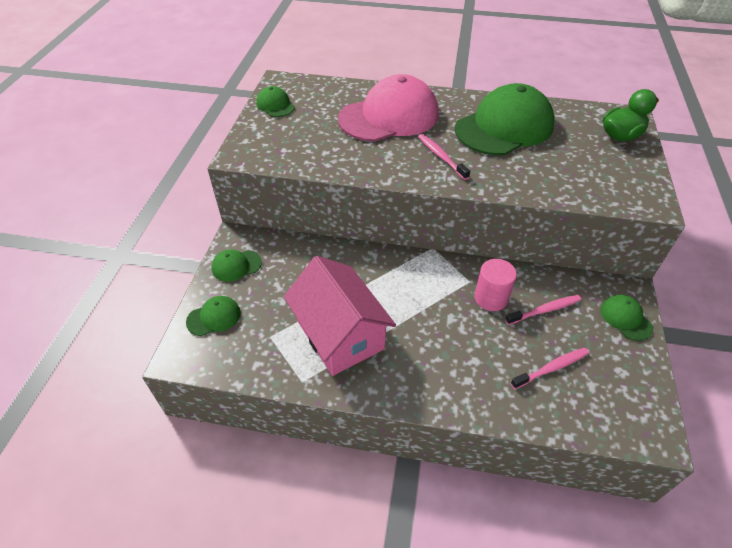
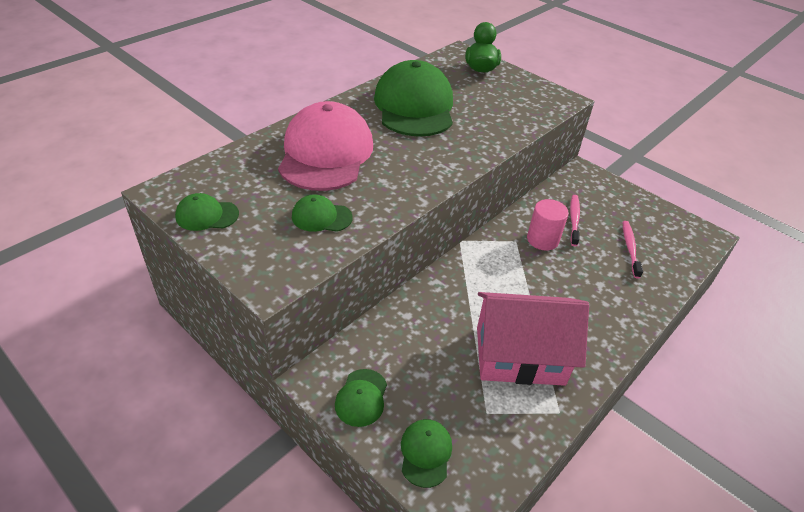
camera: 60 degrees left, 5 degrees down
pink toothbrush [418,134,470,180] -> none
green cap [600,295,653,341] -> green cap moved to [292,195,353,232]

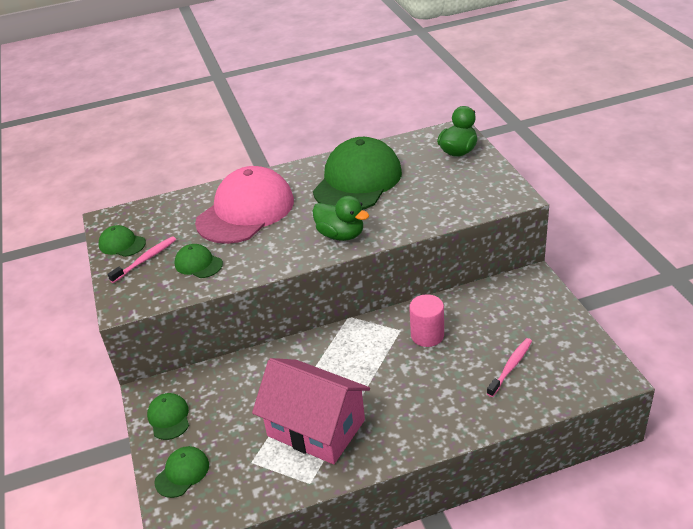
camera: 35 degrees right, 5 degrees down
green cap [335,369,387,427] -> green cap turned 120 degrees clockwise [147,393,189,440]
pink toothbrush [570,195,580,246] -> pink toothbrush moved to [108,236,176,283]
none -> green duck [312,196,369,241]

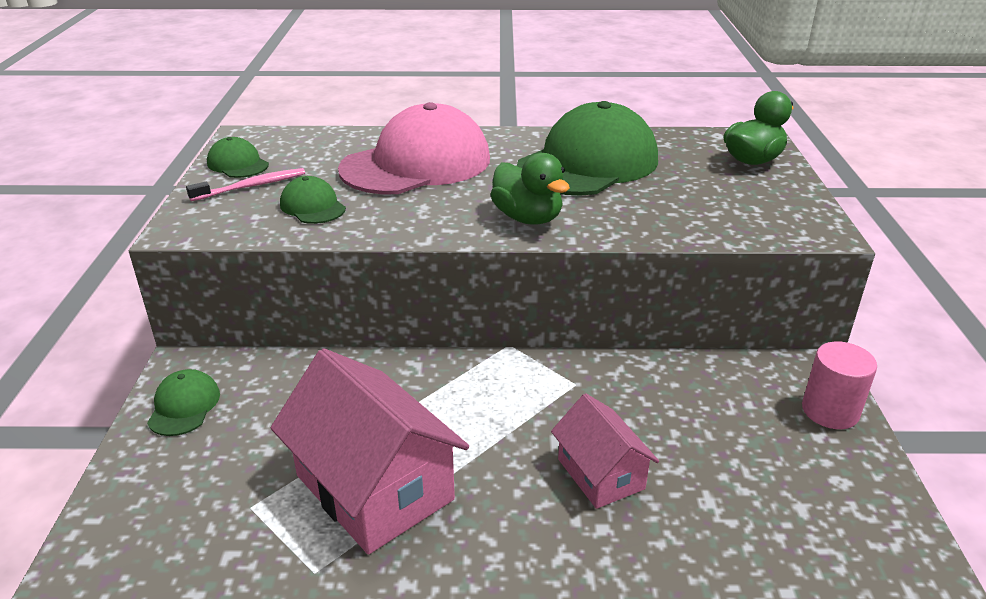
camera: 15 degrees right, 5 degrees down
green cap [154,446,209,498] -> none
pink cylinder [409,294,444,347] -> pink cylinder moved to [802,341,877,429]
pink toothbrush [487,338,532,397] -> none
none -> pink house [551,393,659,509]

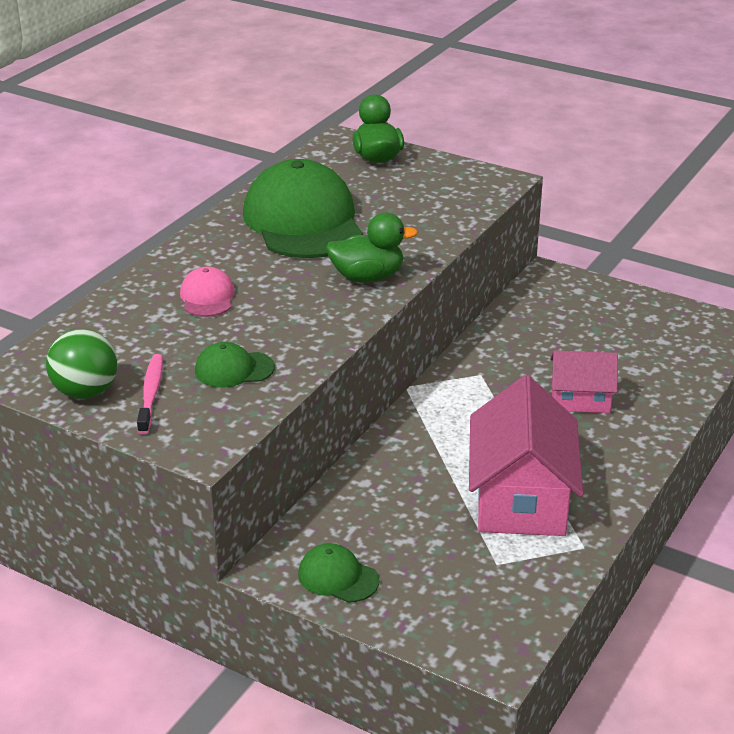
camera: 60 degrees left, 0 degrees up
green cap [207,137,269,178] -> green ball [46,329,117,399]
pink house [270,348,469,554] -> pink house turned 75 degrees counterclockwise [469,375,583,536]
pink cap [338,102,490,194] -> pink cap [180,267,235,317], size x0.44
pink cylinder [802,341,877,429] -> none

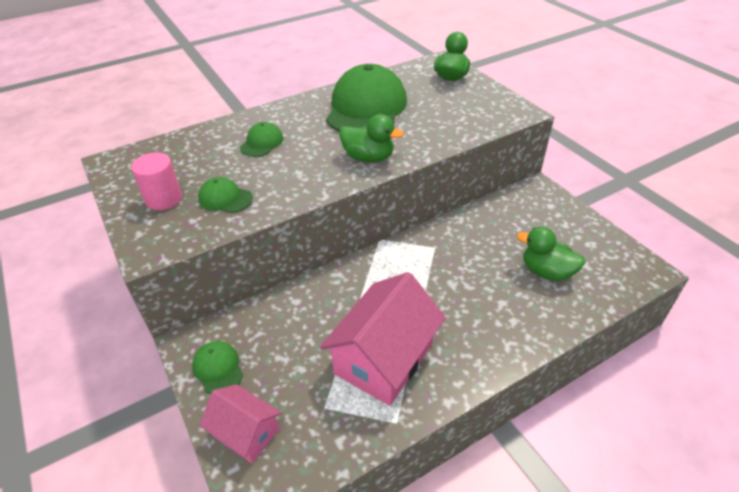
camera: 30 degrees right, 10 degrees up
green ball [46,329,117,399] -> none
pink toothbrush [137,354,163,434] -> pink cylinder [131,153,182,210]
pink cap [180,267,235,317] -> green cap [240,122,283,157]
pink house [550,350,618,413] -> pink house moved to [199,384,281,463]
none -> green duck [517,227,585,281]

